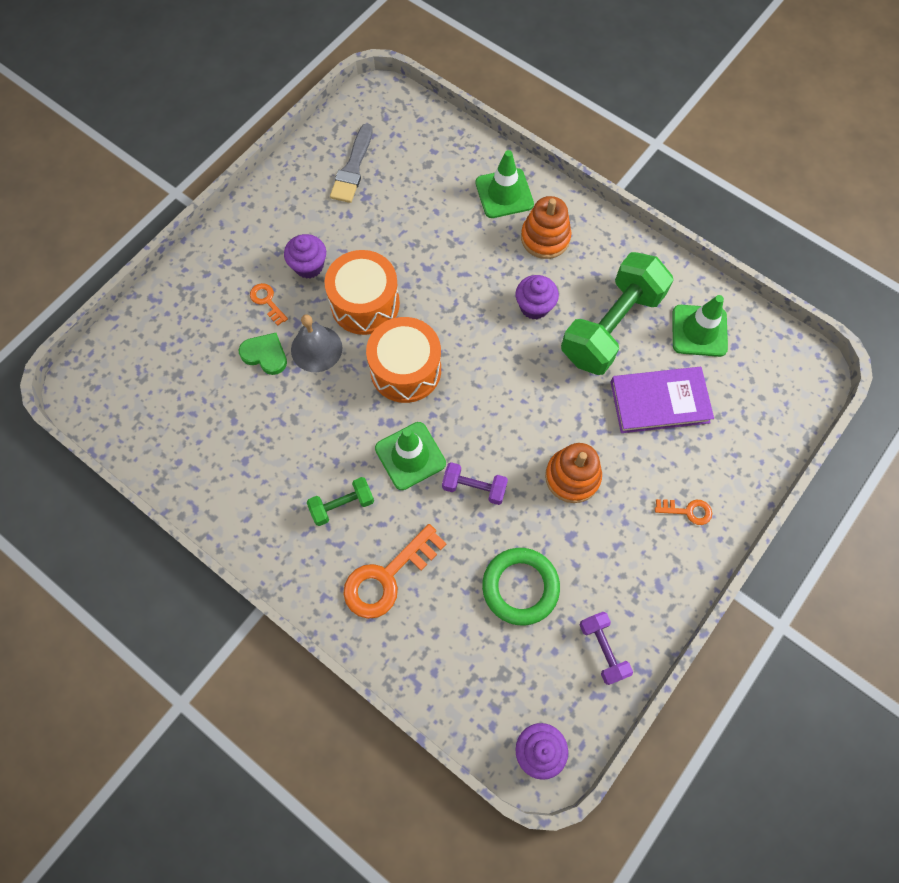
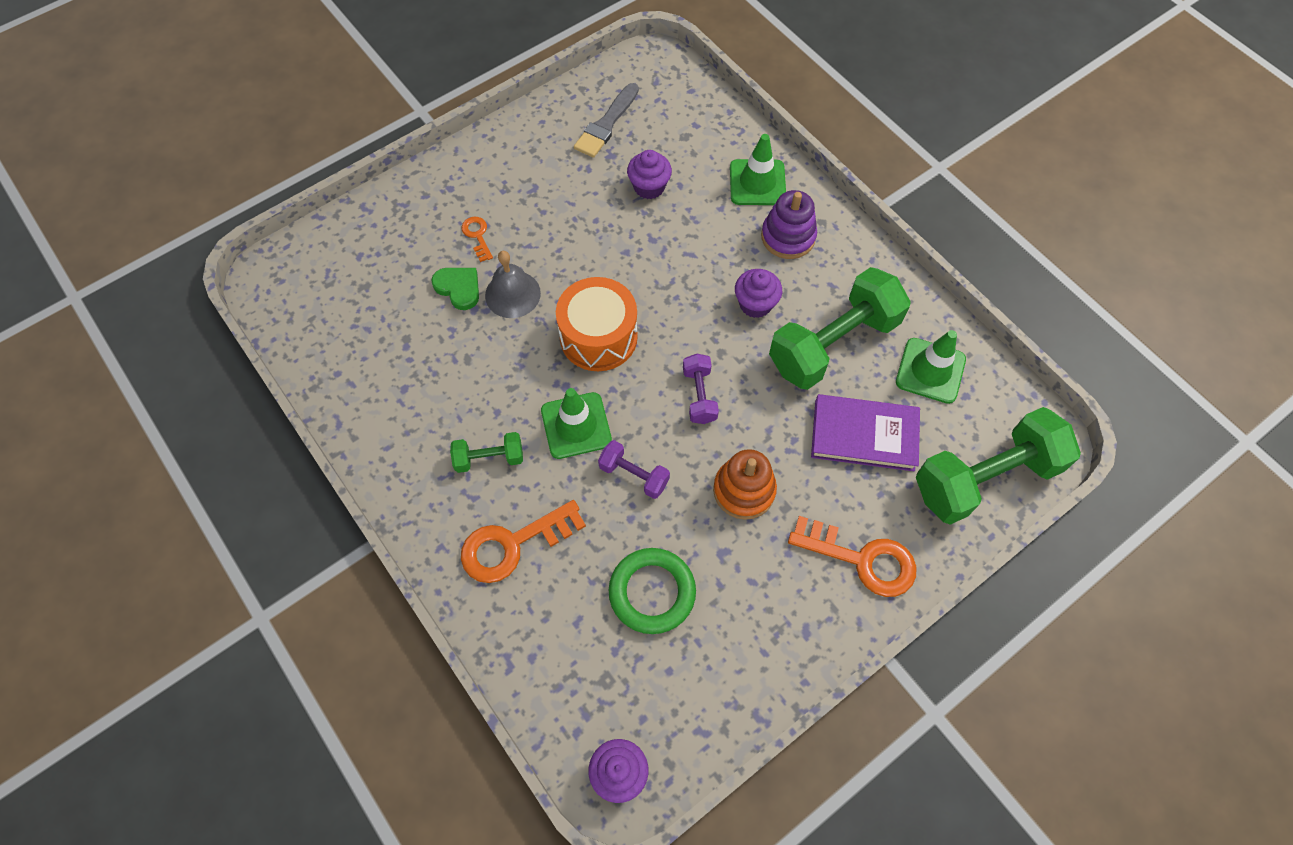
camera: 15 degrees right, 5 degrees down
purple cupcake [284,234,326,279] -> purple cupcake moved to [627,150,672,199]
orange drum [325,250,400,335] -> none
orange stacking toy [521,196,572,259] -> purple stacking toy [761,190,817,259]
purple dumbbell [580,612,633,685] -> purple dumbbell moved to [683,354,719,424]
orange key [655,499,712,525] -> orange key [788,516,916,597], size x1.98
none -> green dumbbell [916,407,1081,525]

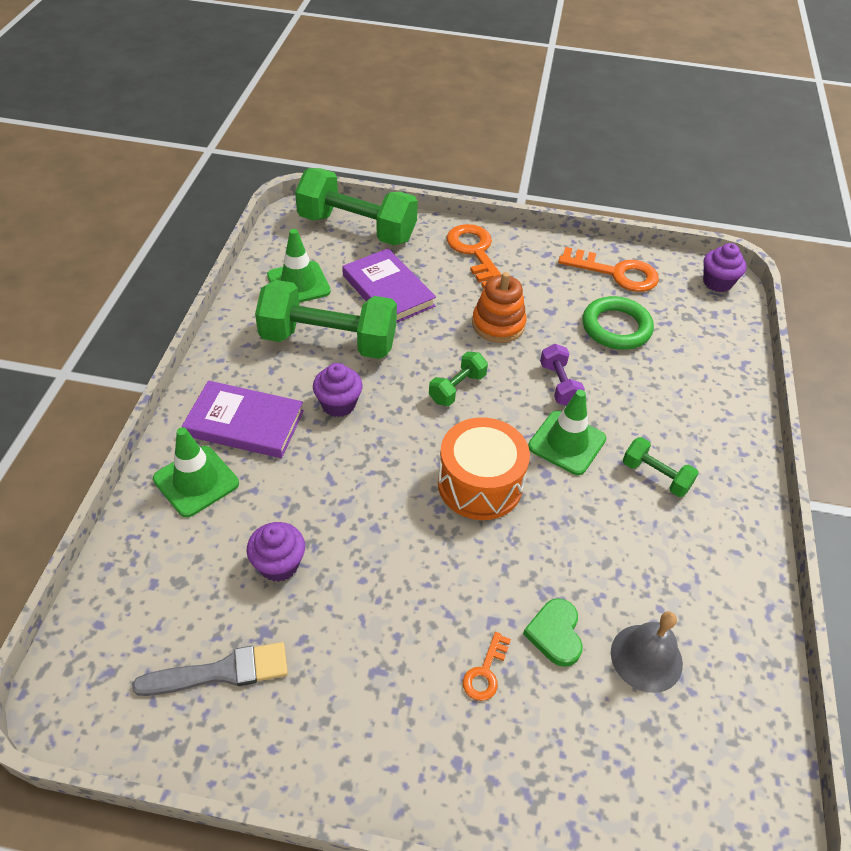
camera: 135 degrees left, 15 degrees down
orange key [461,500,586,583] -> orange key moved to [558,247,659,292]
grey bell [485,251,541,318] -> grey bell moved to [611,611,683,693]
purple dumbbell [683,354,719,424] -> green dumbbell [429,351,488,406]
purple stacking toy [761,190,817,259] -> purple book [182,381,304,458]

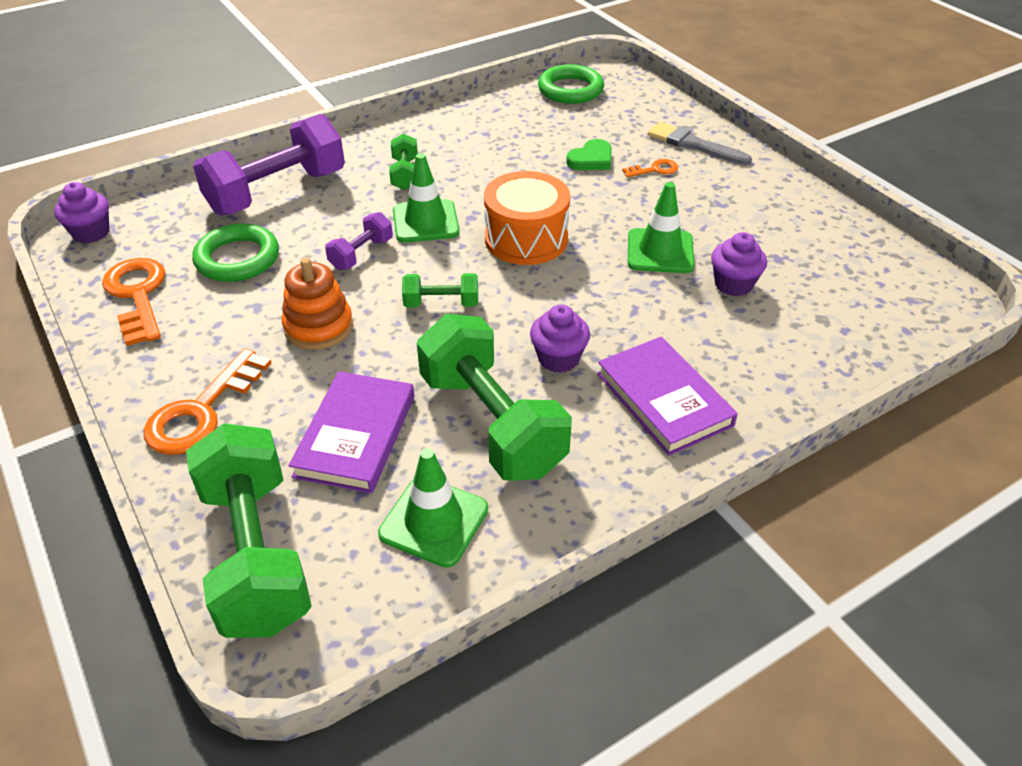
camera: 130 degrees left, 5 degrees down
grey brush [132,642,288,696] -> grey brush moved to [648,122,752,165]
green traffic cone [153,427,239,517] -> green traffic cone moved to [628,182,695,273]
grey bell [611,611,683,693] -> none
none -> purple dumbbell [193,114,345,216]
none -> green ring [538,64,604,104]

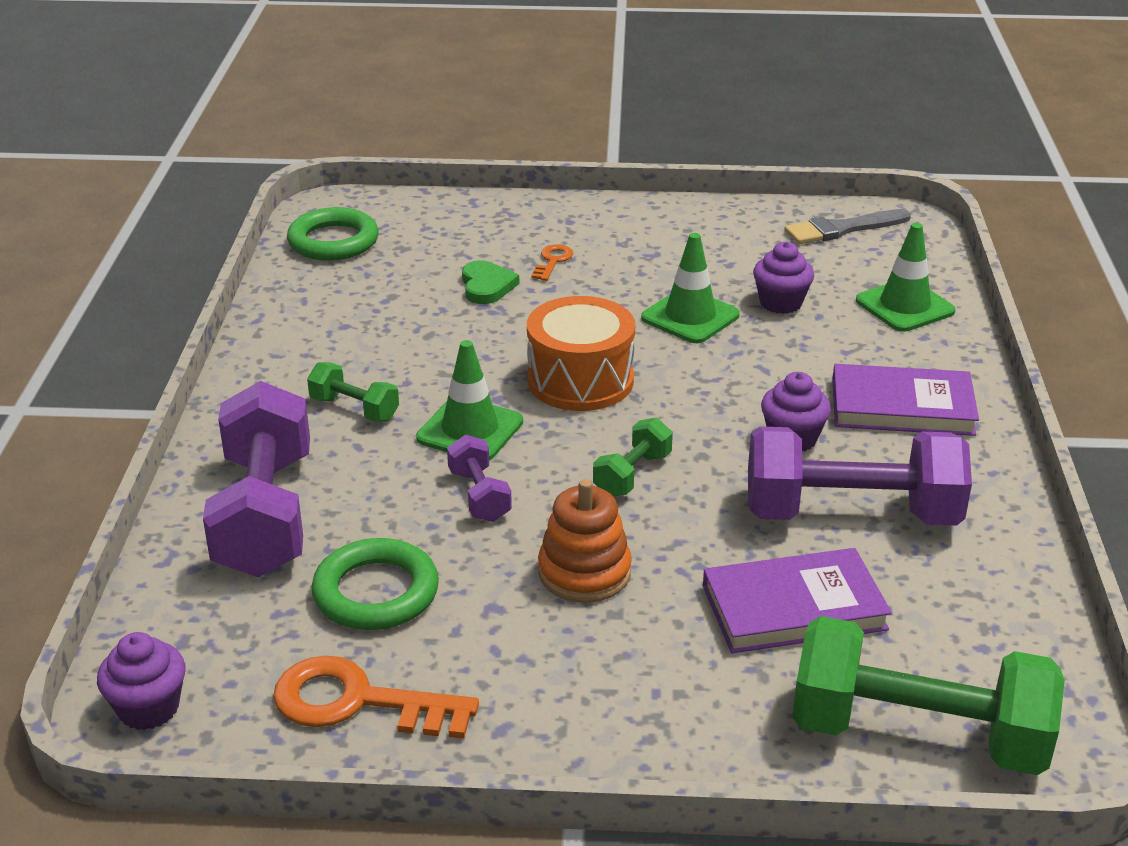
camera: 55 degrees left, 10 degrees down
orange key [144,348,272,455] -> none
purple book [288,371,414,493] -> purple book turned 60 degrees counterclockwise [703,548,892,653]
green traffic cone [378,448,488,568] -> green traffic cone moved to [856,223,956,332]
green dumbbell [417,314,572,481] -> purple dumbbell [748,426,972,526]
grey brush [648,122,752,165] -> grey brush moved to [784,209,911,244]

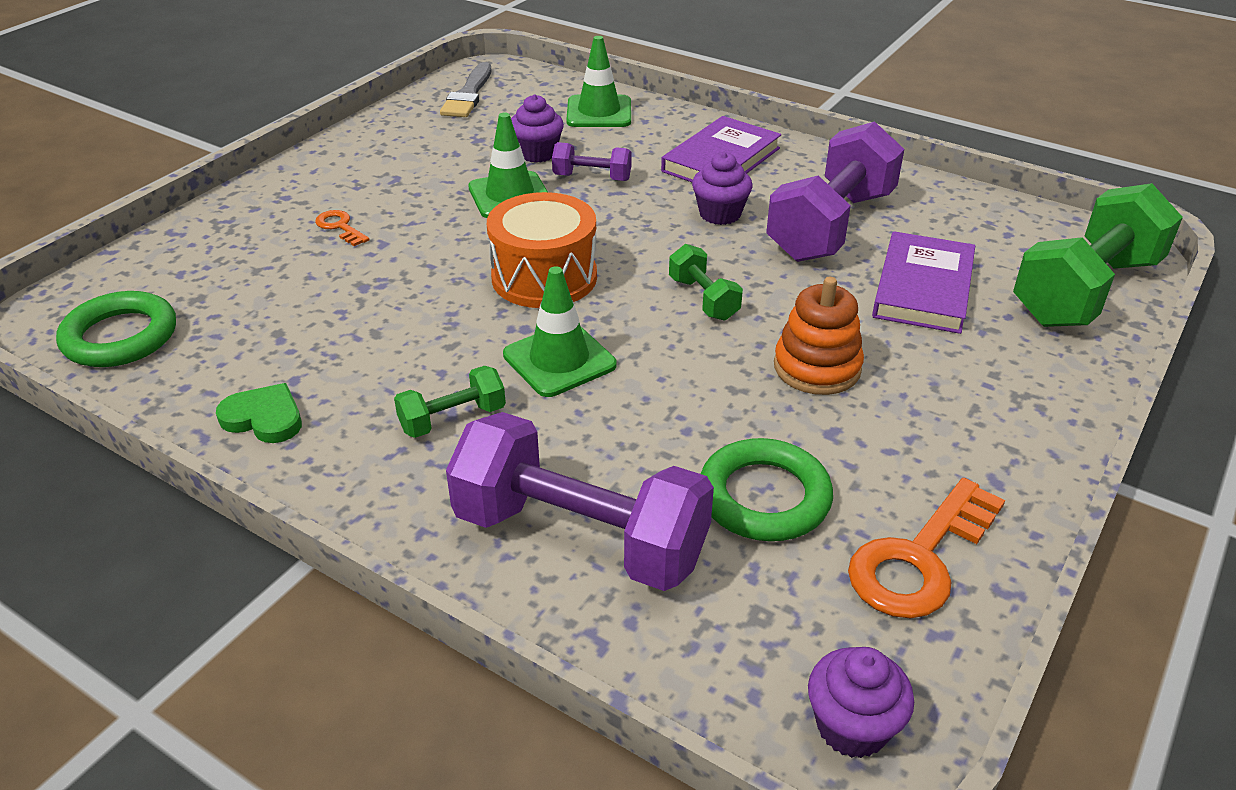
camera: 60 degrees left, 5 degrees up
purple dumbbell [447,435,512,522] -> purple dumbbell moved to [552,142,632,181]
green heart [462,260,519,304] -> green heart moved to [216,383,302,443]

